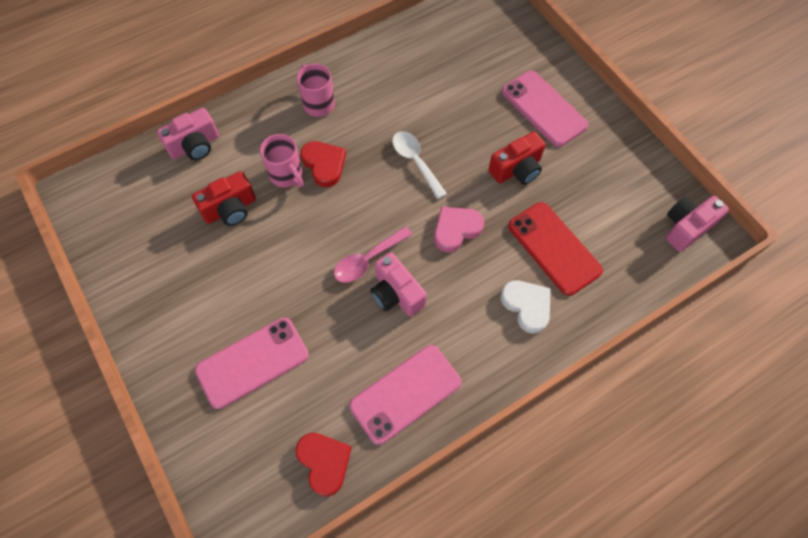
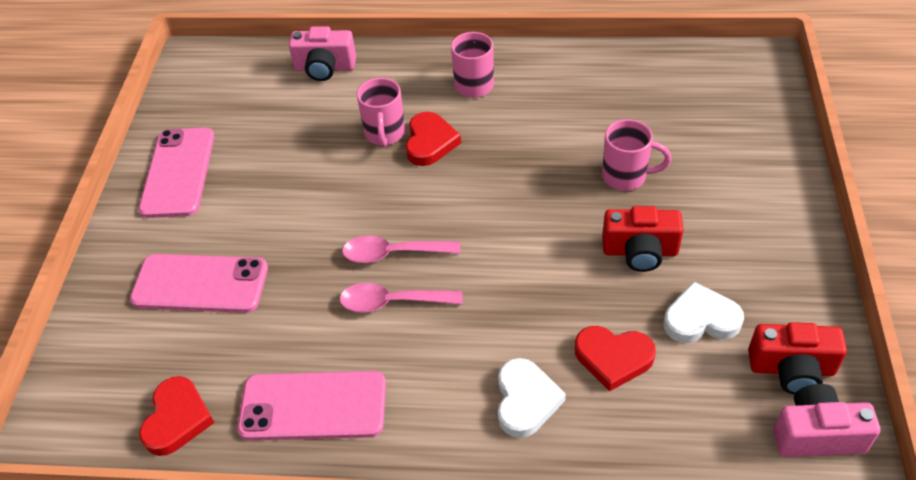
camera: 40 degrees right, 15 degrees down
red camera [192,171,256,226] -> red camera moved to [748,322,847,394]
pink camera [370,252,427,316] -> pink spoon [339,282,463,313]
white spoon [392,131,447,199] -> none
pink heart [434,206,484,252] -> none
pink phone [502,70,589,147] -> pink phone moved to [139,128,214,218]
red phone [508,202,603,296] -> red heart [575,326,656,392]
none -> pink mug [602,119,672,191]
none -> white heart [664,282,744,343]

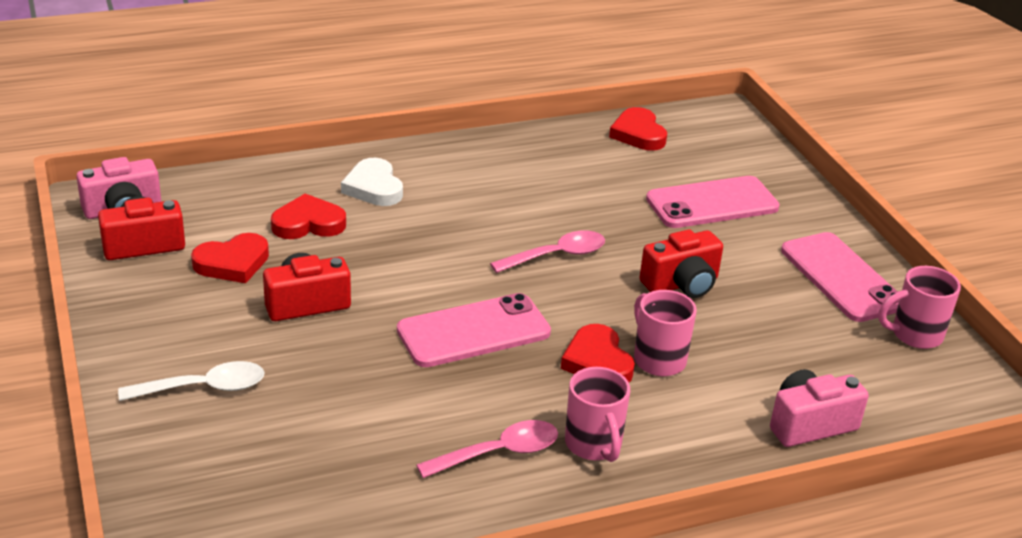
camera: 150 degrees right, 15 degrees down
pink phone [237,371,386,440] -> pink phone moved to [397,293,551,367]
pink spoon [339,282,463,313] -> pink spoon moved to [416,420,558,478]
pink mug [602,119,672,191] -> pink mug moved to [878,266,961,349]
white heart [664,282,744,343] -> red heart [191,233,269,283]
none -> white spoon [118,361,265,401]
none -> red camera [640,229,723,298]

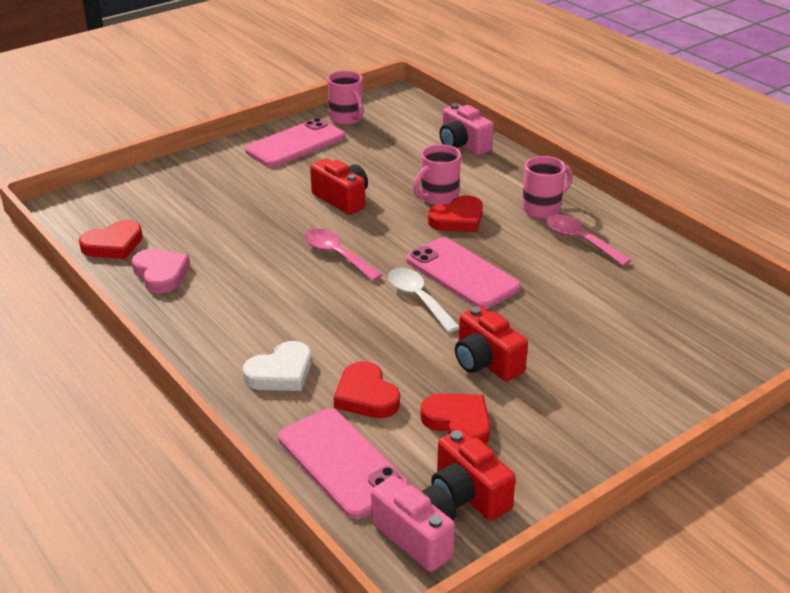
camera: 105 degrees left, 0 degrees up
white spoon [118,361,265,401] -> white spoon moved to [388,267,459,333]
pink phone [646,176,780,228] -> pink phone moved to [278,408,409,519]
none -> pink heart [132,249,190,293]

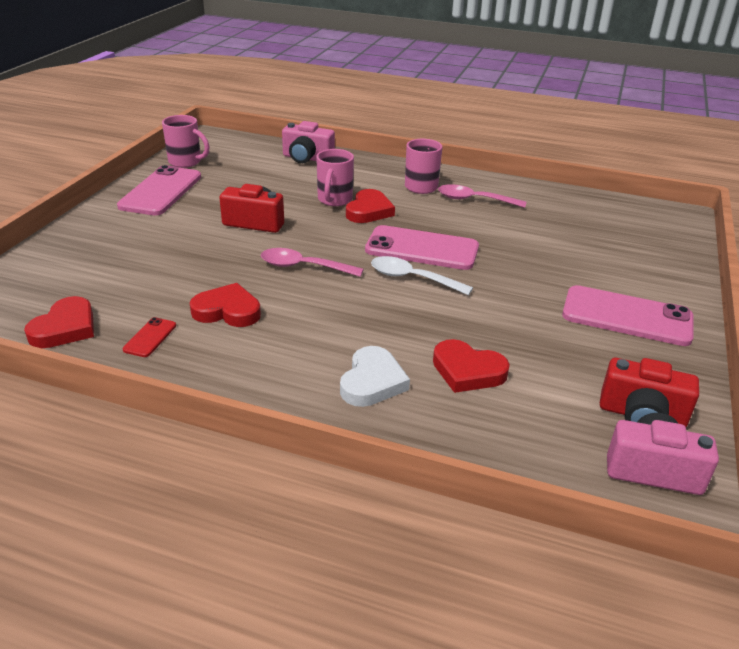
camera: 35 degrees left, 0 degrees up
pink heart [132,249,190,293] -> red phone [123,317,176,357]
pink phone [278,408,409,519] -> pink phone moved to [562,285,694,346]
red heart [420,393,490,444] -> red heart moved to [189,283,261,327]
red camera [455,306,528,381] -> none

